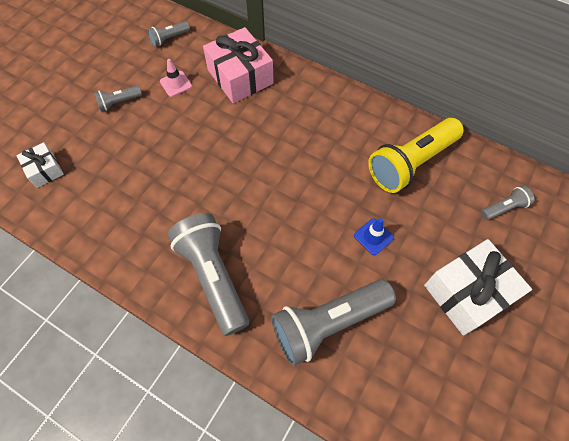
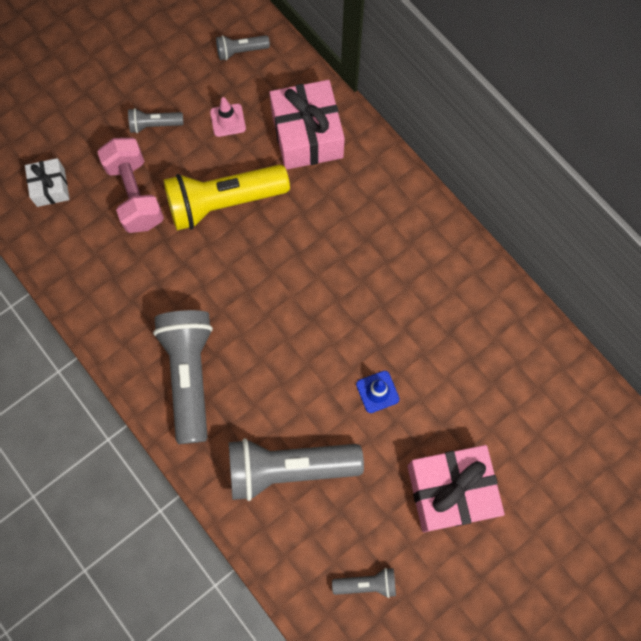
camera: 20 degrees right, 10 degrees up
yellow flashlight [368,118,464,193] -> yellow flashlight moved to [164,165,290,231]
white gift [424,239,532,336] -> pink gift [407,445,505,532]
grey flashlight [481,185,534,220] -> grey flashlight moved to [332,568,396,598]
none -> pink dumbbell [97,138,164,233]

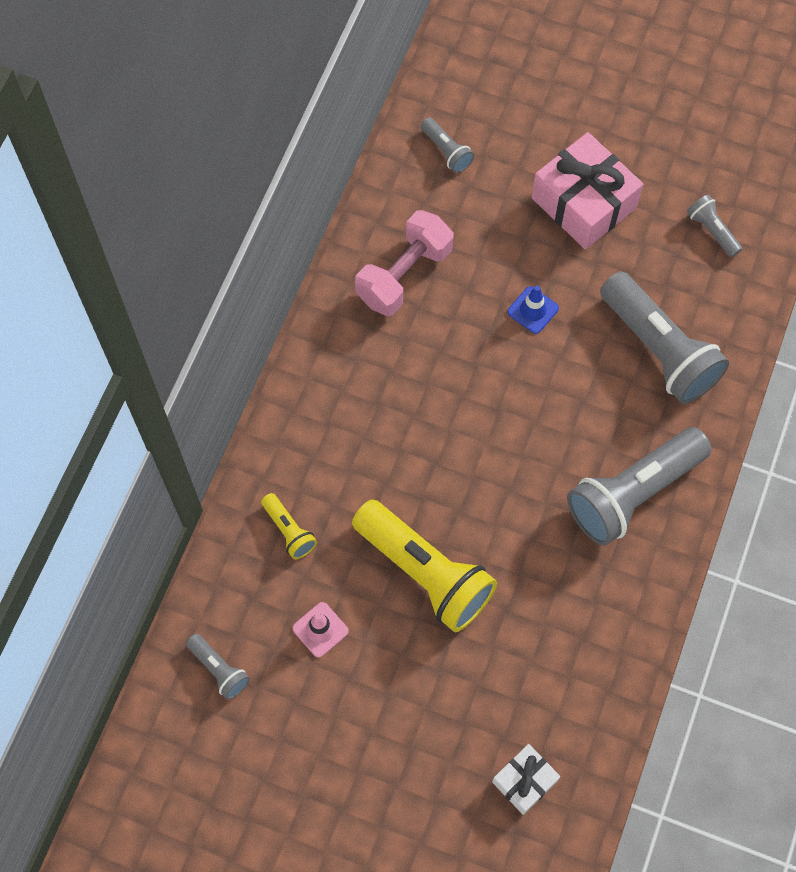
camera: 120 degrees left, 5 degrees down
pink dumbbell [97,138,164,233] -> pink dumbbell moved to [355,210,454,316]
grey flashlight [128,108,184,133] -> grey flashlight moved to [421,118,474,173]
pink gift [269,80,345,170] -> yellow flashlight [261,493,317,559]

